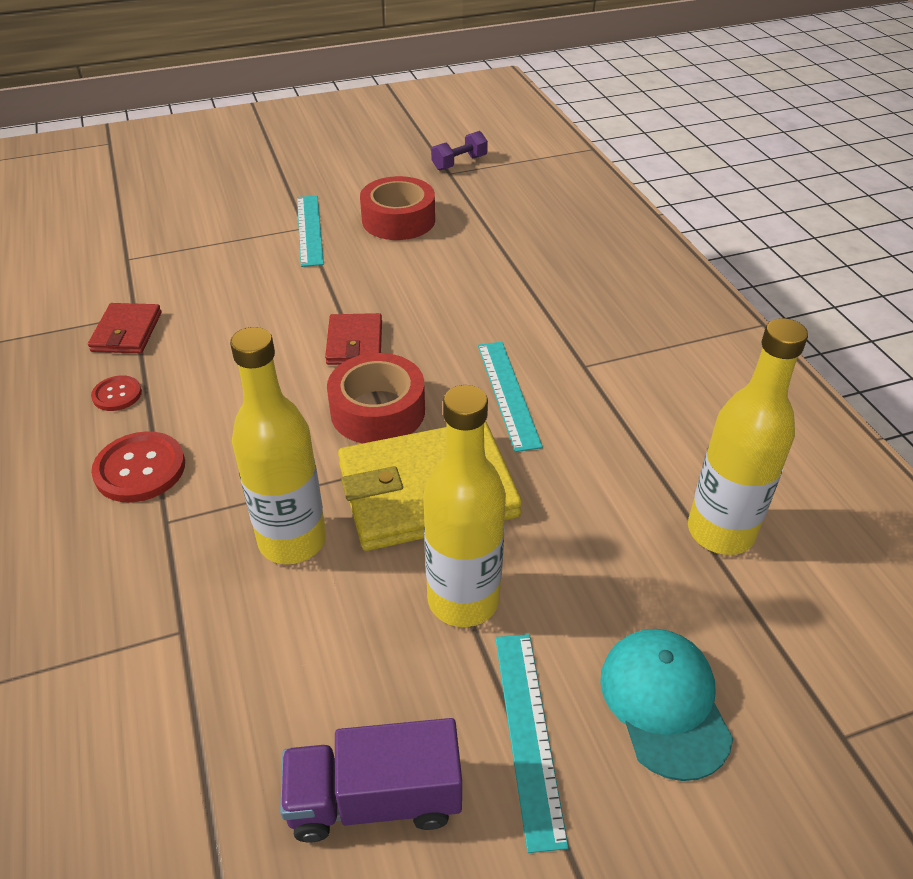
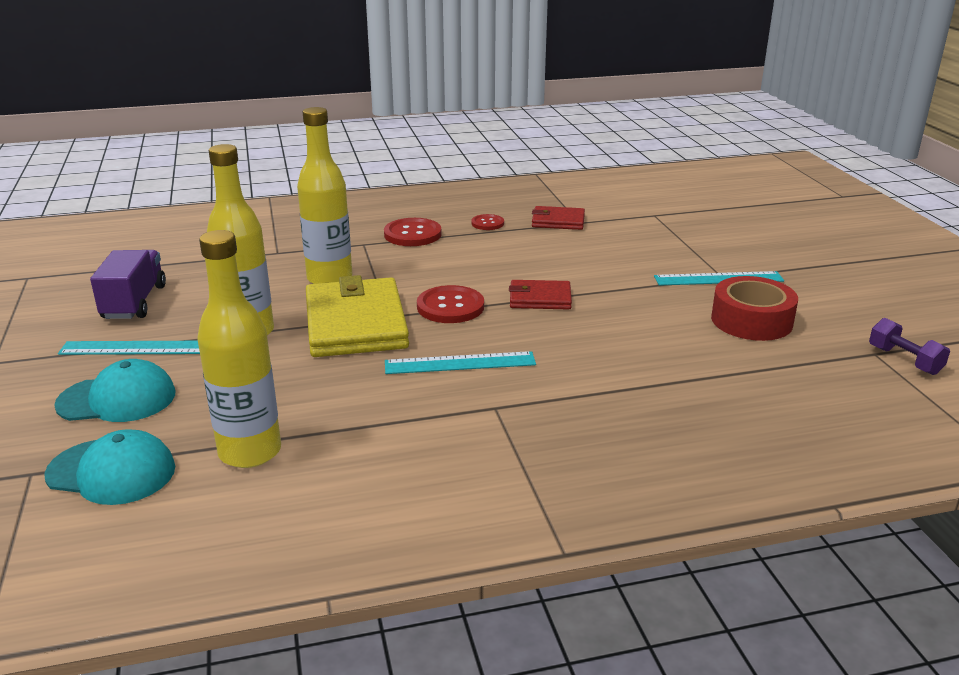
camera: 95 degrees right, 15 degrees down
red tape [327,353,425,444] -> red button [417,285,484,323]
none -> turquoise cap [44,429,175,505]

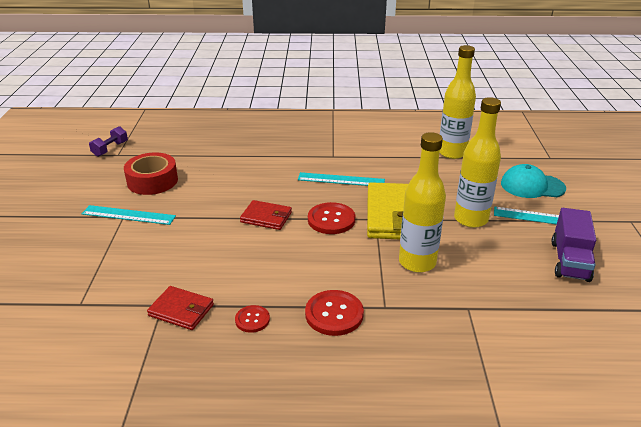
camera: 165 degrees left, 5 degrees up
turquoise cap [44,429,175,505] -> none
purple dumbbell [869,318,950,375] -> purple dumbbell turned 45 degrees clockwise [89,126,128,157]

